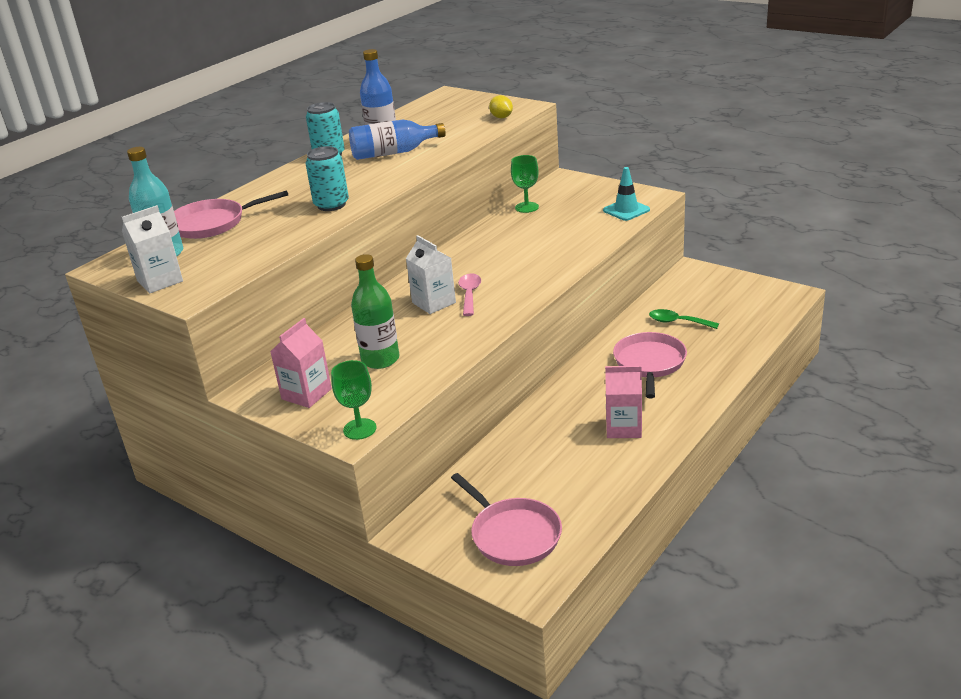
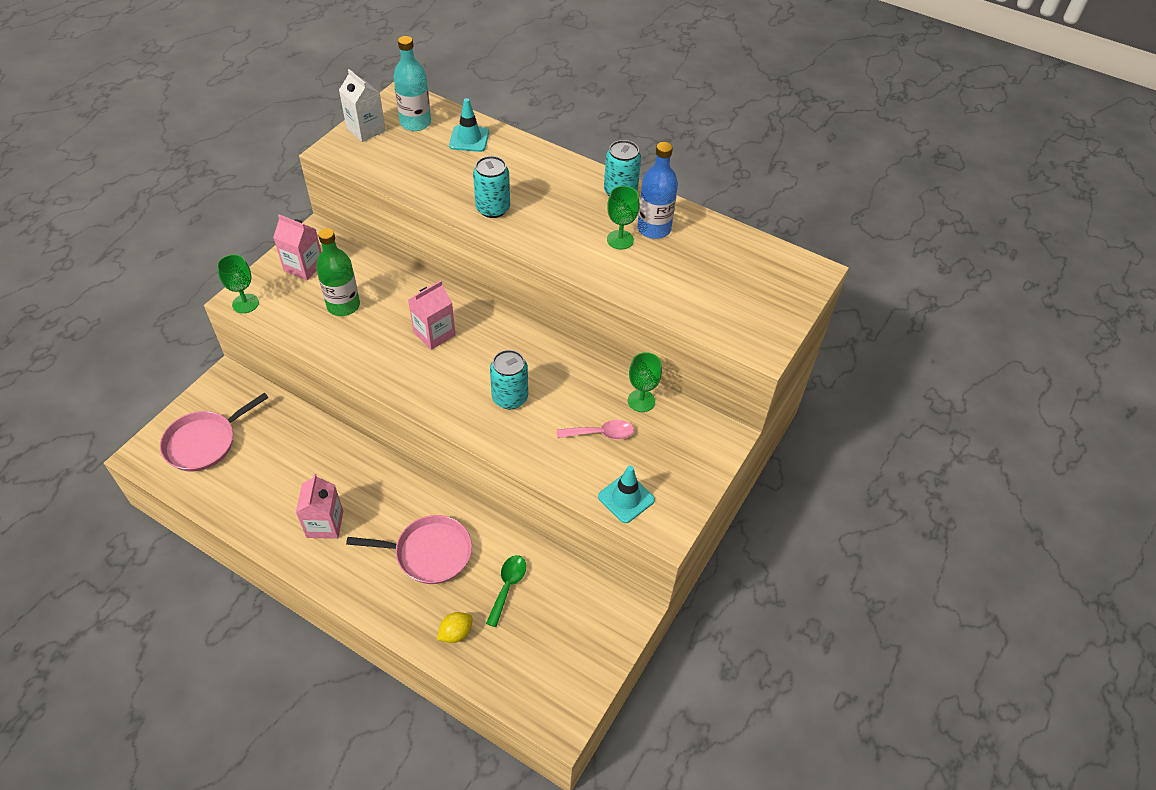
camera: 80 degrees right, 20 degrees up
pink pan [174,190,288,239] -> turquoise traffic cone [449,98,489,152]
blue bottle [349,120,446,160] -> green goblet [607,186,640,249]
white carton [406,235,456,314] -> pink carton [408,280,456,350]
pink spoon [458,273,481,316] -> pink spoon moved to [557,420,634,440]
yellow lemon [489,95,513,118] -> yellow lemon moved to [437,612,473,643]
none -> turquoise can [490,350,528,409]

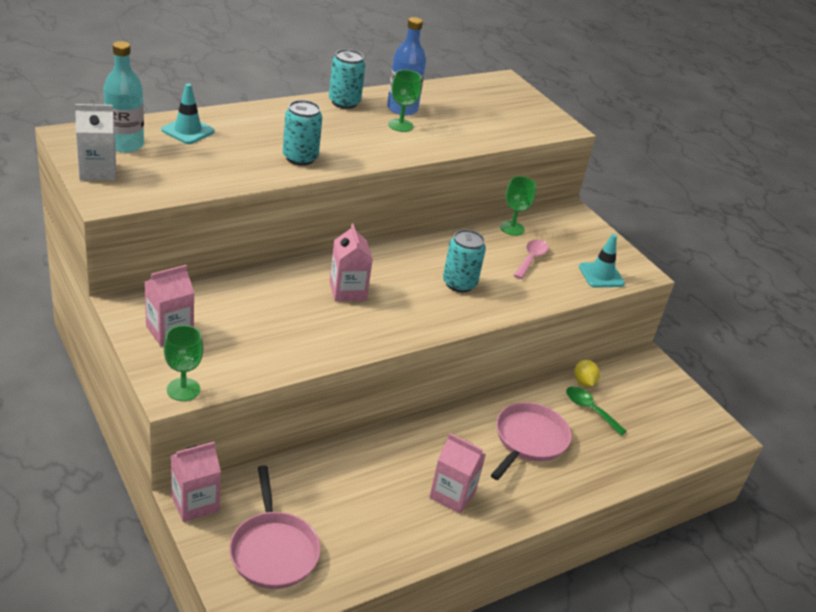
camera: 65 degrees left, 15 degrees down
green bottle [316,228,360,316] -> none
yellow lemon [437,612,473,643] -> yellow lemon moved to [574,360,600,387]
none -> pink carton [171,442,221,522]

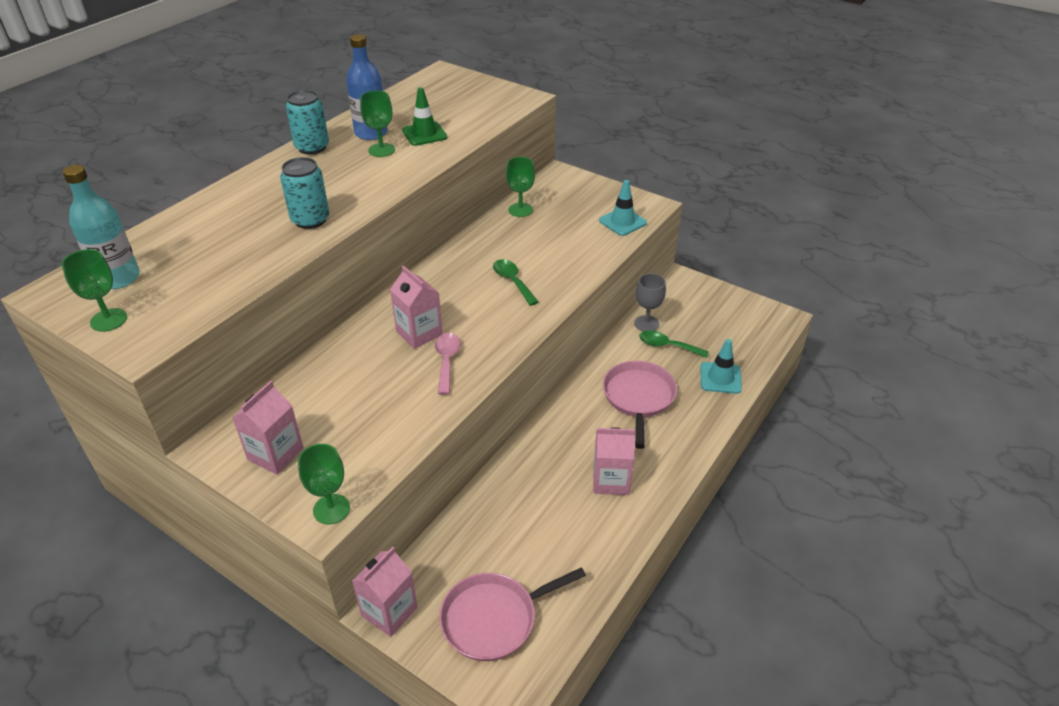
camera: 20 degrees left, 5 degrees up
white carton [75,104,116,181] -> green goblet [62,249,127,332]
turquoise traffic cone [161,83,215,144] -> turquoise traffic cone moved to [701,339,742,394]
pink pan [229,466,321,589] -> pink pan turned 105 degrees clockwise [439,567,586,661]
turquoise can [443,229,486,292] -> green spoon [493,259,539,306]
pink spoon [513,239,549,279] -> pink spoon moved to [435,333,461,395]
yellow lemon [574,360,600,387] -> grey goblet [634,273,666,332]
none -> green traffic cone [402,87,447,146]

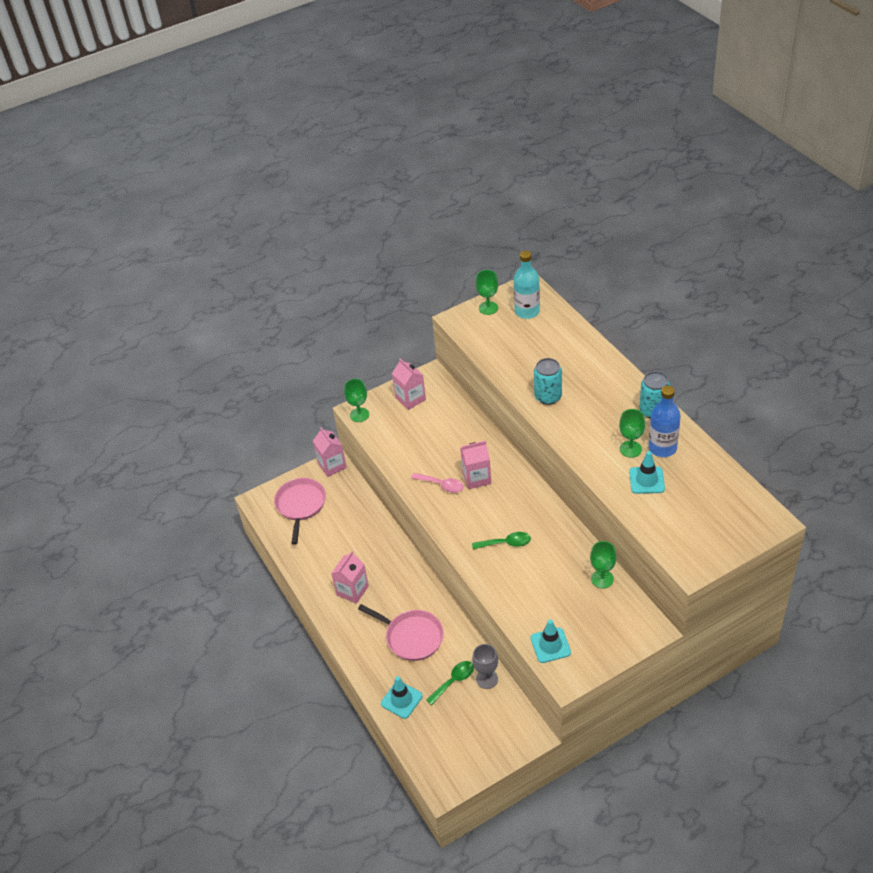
camera: 120 degrees right, 5 degrees up
green traffic cone [402,87,447,146] -> turquoise traffic cone [629,451,665,494]

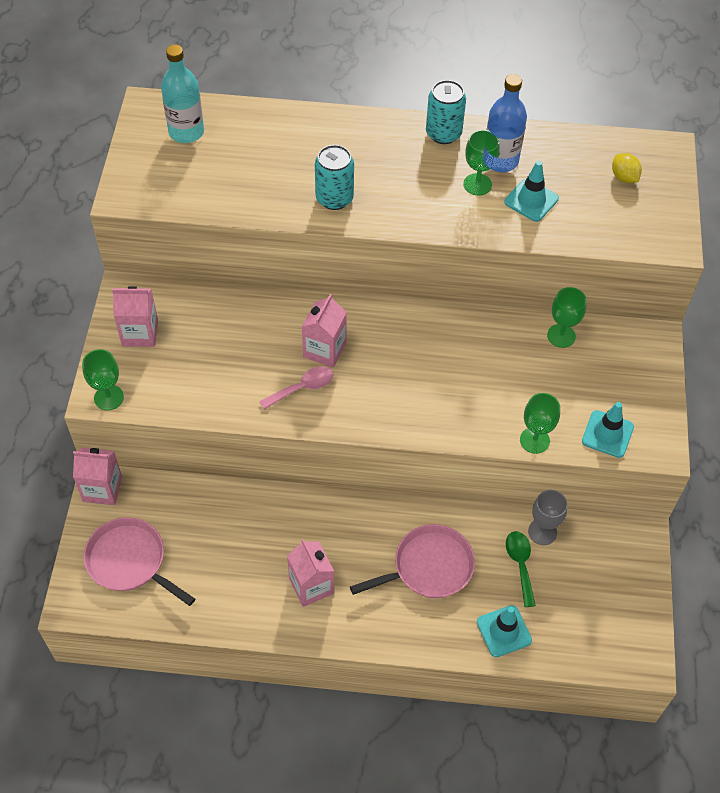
camera: 60 degrees left, 10 degrees up
green spoon [472,532,531,549] -> none
green goblet [476,270,498,315] -> green goblet moved to [520,393,560,454]
none -> yellow lemon [612,153,642,183]

